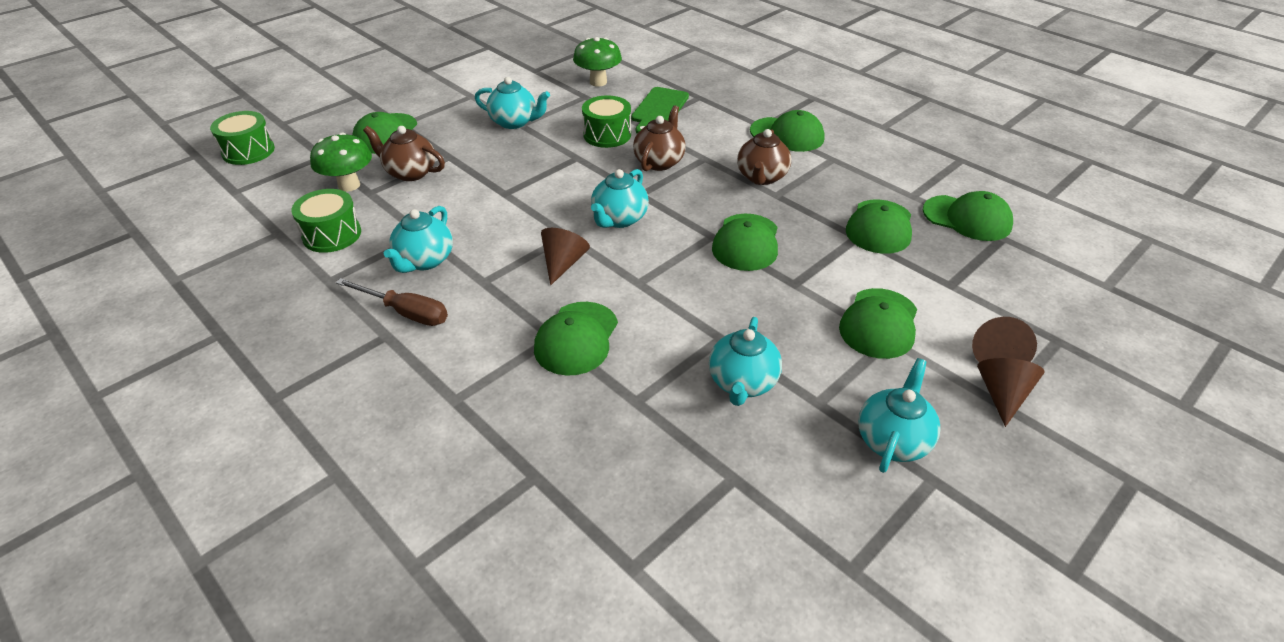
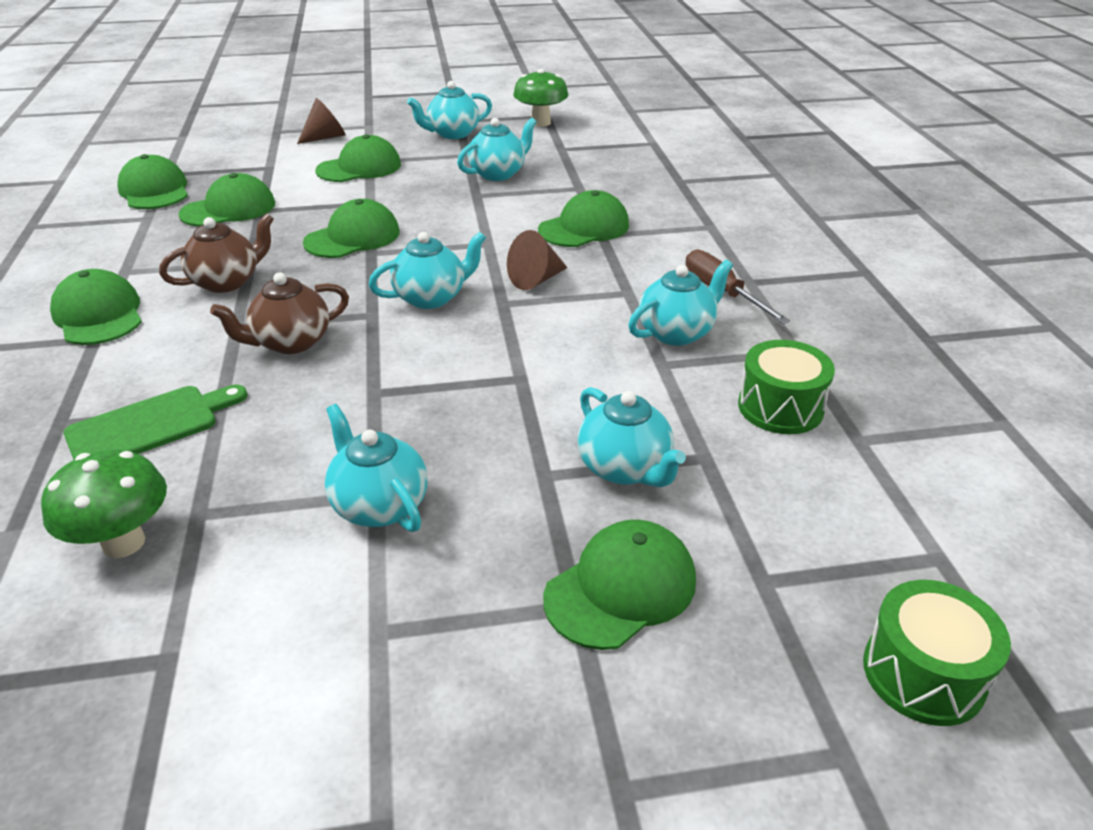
camera: 145 degrees left, 5 degrees down
green mushroom [310,132,372,192] -> green mushroom moved to [513,69,569,127]
brown teapot [363,126,445,181] -> turquoise teapot [578,387,686,487]
green drum [582,95,631,148] -> none
brown cone [977,358,1045,427] -> none

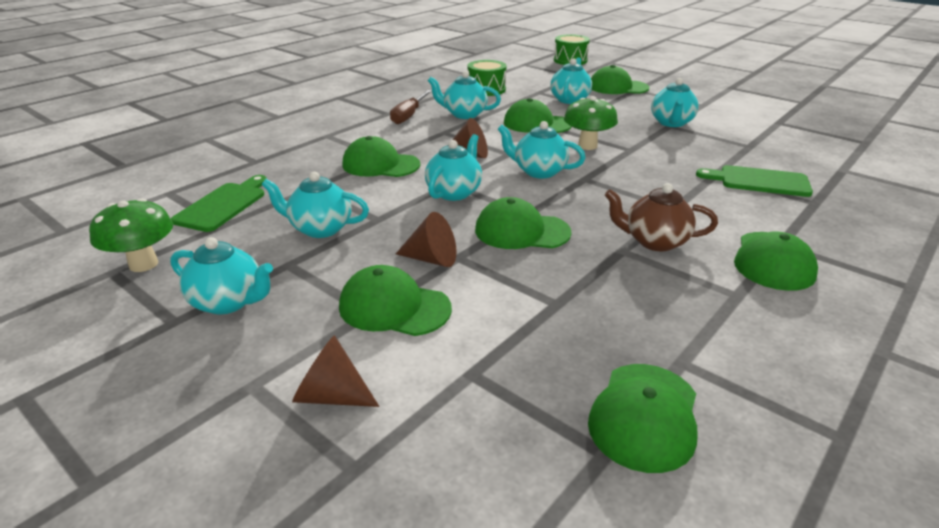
camera: 130 degrees left, 5 degrees down
green mushroom [41,449,167,558] -> green mushroom moved to [564,96,618,150]
green cap [178,173,275,227] -> green cap moved to [504,98,572,133]
brown teapot [210,272,349,354] -> none
none -> green cutting board [171,175,267,232]
none -> brown cone [396,212,457,267]
none -> turquoise teapot [425,134,482,201]

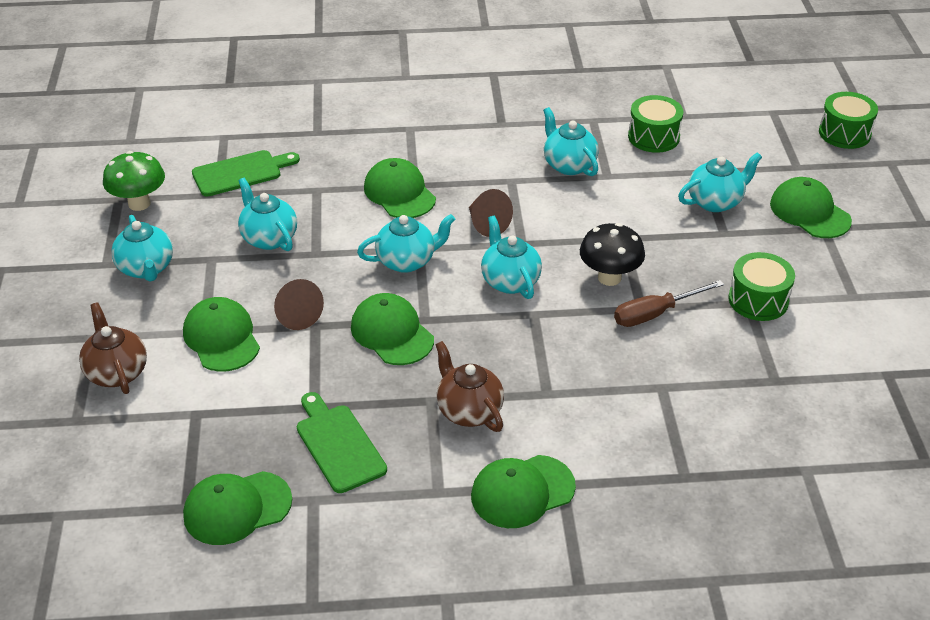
camera: 45 degrees right, 10 degrees up
brown cone [292,335,379,407] -> brown teapot [79,302,147,394]
brown screwdriver [390,90,432,124] -> brown screwdriver moved to [614,280,724,327]
green cap [504,98,572,133] -> none
green mushroom [564,96,618,150] -> black mushroom [580,223,645,286]
turquoise teapot [651,78,699,127] -> green drum [728,252,795,321]
green cutting board [696,165,813,197] -> green cutting board moved to [297,392,387,493]

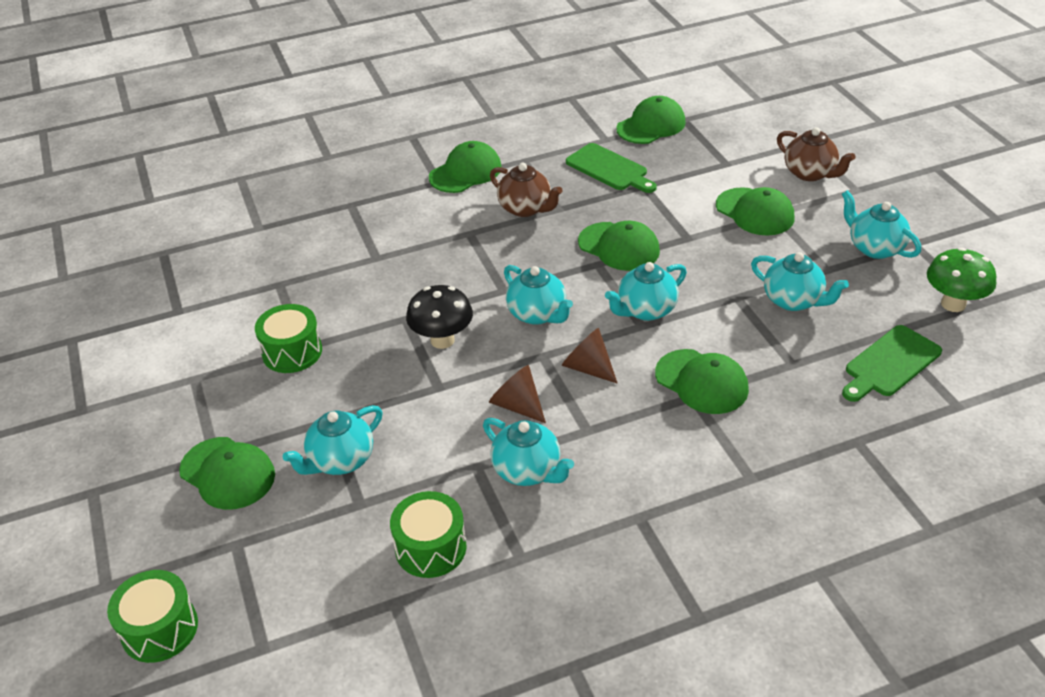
camera: 165 degrees right, 0 degrees up
brown cone [274,279,324,330] -> brown cone moved to [489,365,546,423]
brown screwdriver [614,280,724,327] -> none

